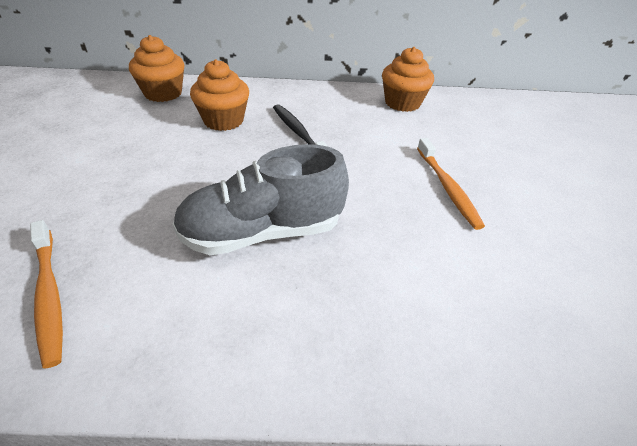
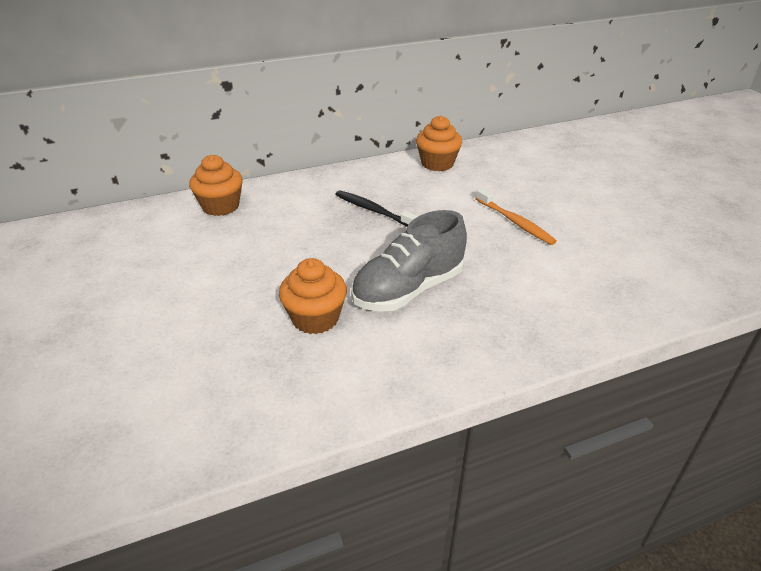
camera: 20 degrees left, 5 degrees down
orange toothbrush [30,220,63,369] -> none
orange cupcake [190,59,249,131] -> orange cupcake moved to [279,258,347,334]

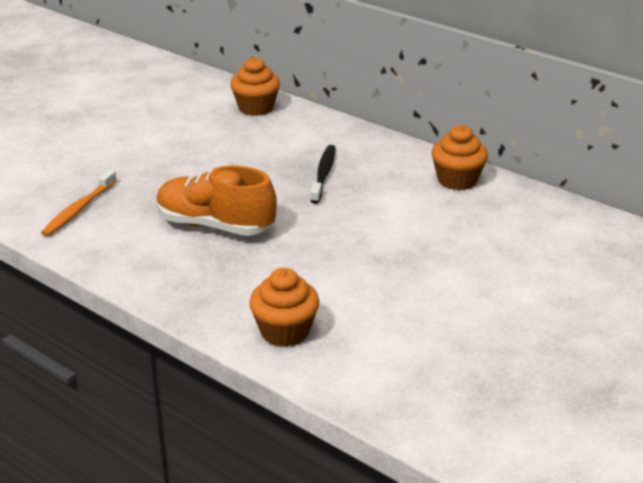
camera: 60 degrees right, 5 degrees down
orange cupcake [279,258,347,334] -> orange cupcake moved to [249,268,319,347]
grey shoe [351,210,467,312] -> orange shoe [156,165,277,236]
orange toothbrush [475,188,557,245] -> orange toothbrush moved to [41,170,117,236]

